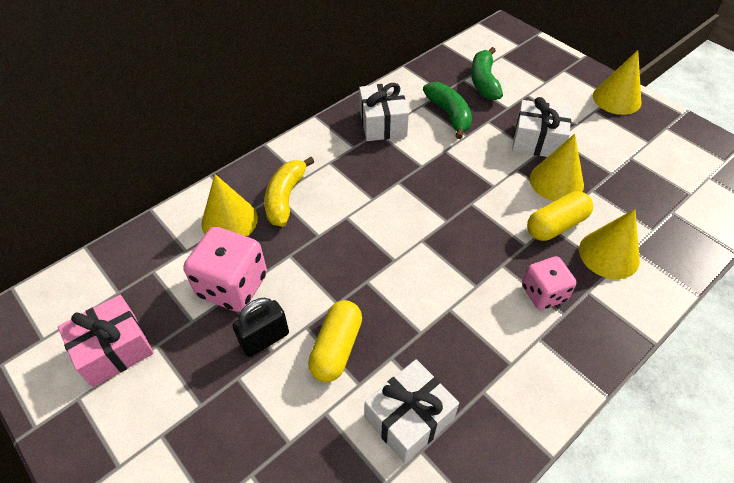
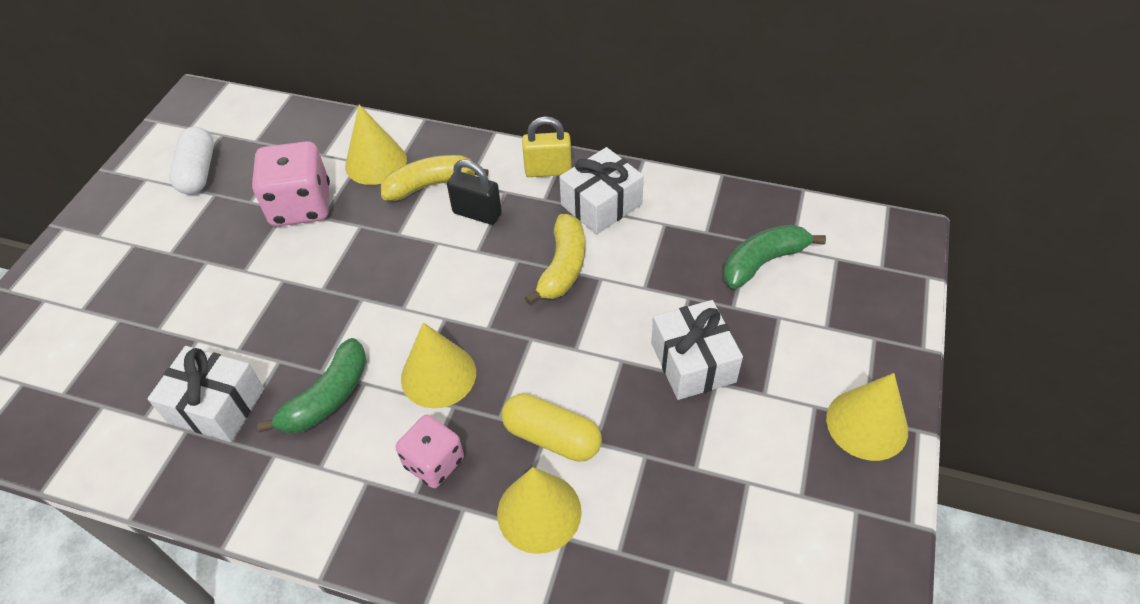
camera: 60 degrees right, 0 degrees up
pink gift [58,295,154,387] -> white capsule [169,127,214,194]
black padlock [233,298,289,357] -> black padlock moved to [447,159,502,225]
yellow capsule [308,300,362,382] -> none
green banana [423,82,472,139] -> green banana moved to [257,338,367,433]
yellow cone [530,134,584,201] -> yellow cone moved to [401,322,476,408]
none -> yellow padlock [522,116,572,177]
none -> yellow banana [525,214,585,305]

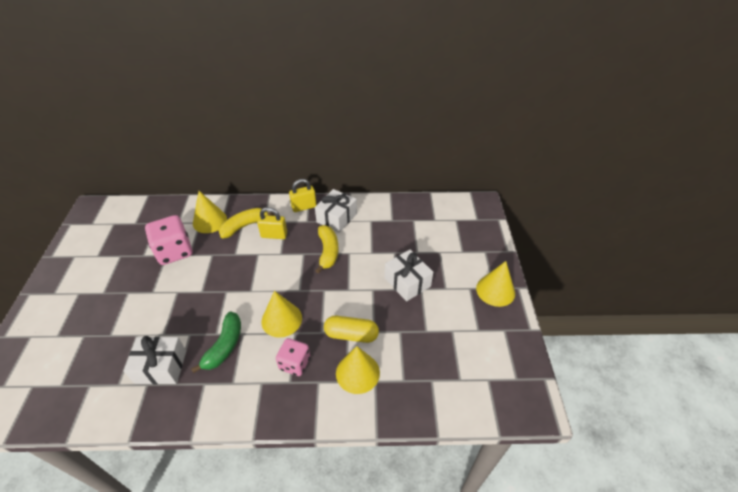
camera: 20 degrees left, 5 degrees down
white capsule [169,127,214,194] -> none
black padlock [447,159,502,225] -> yellow padlock [257,207,287,239]
green banana [724,224,826,289] -> none

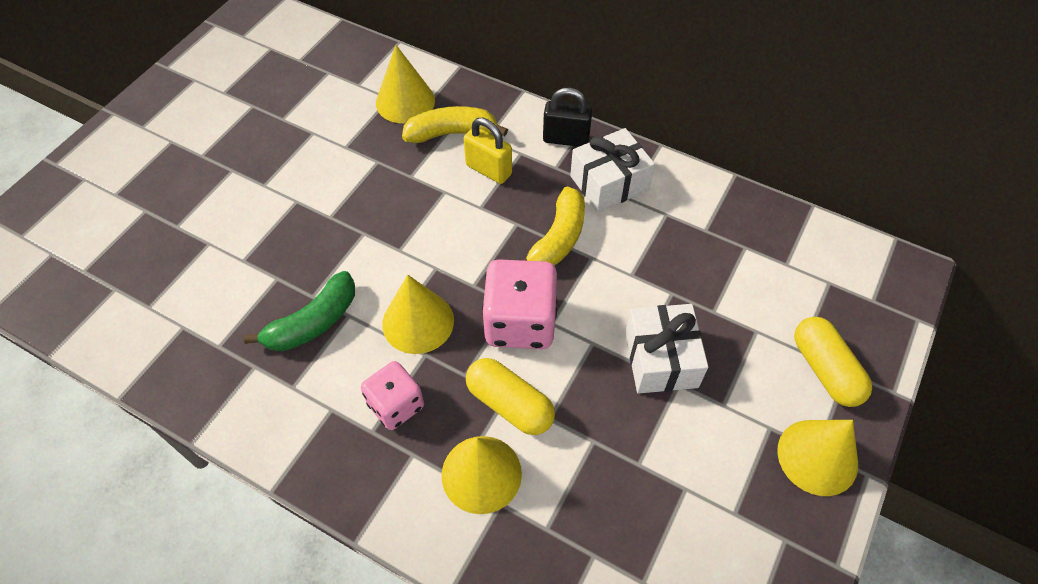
camera: 30 degrees right, 10 degrees up
white gift [124,336,186,384] -> none
pink dice [145,215,192,265] -> pink dice moved to [482,259,557,349]
yellow padlock [289,179,317,212] -> black padlock [543,88,592,147]
none -> yellow capsule [794,317,872,407]

